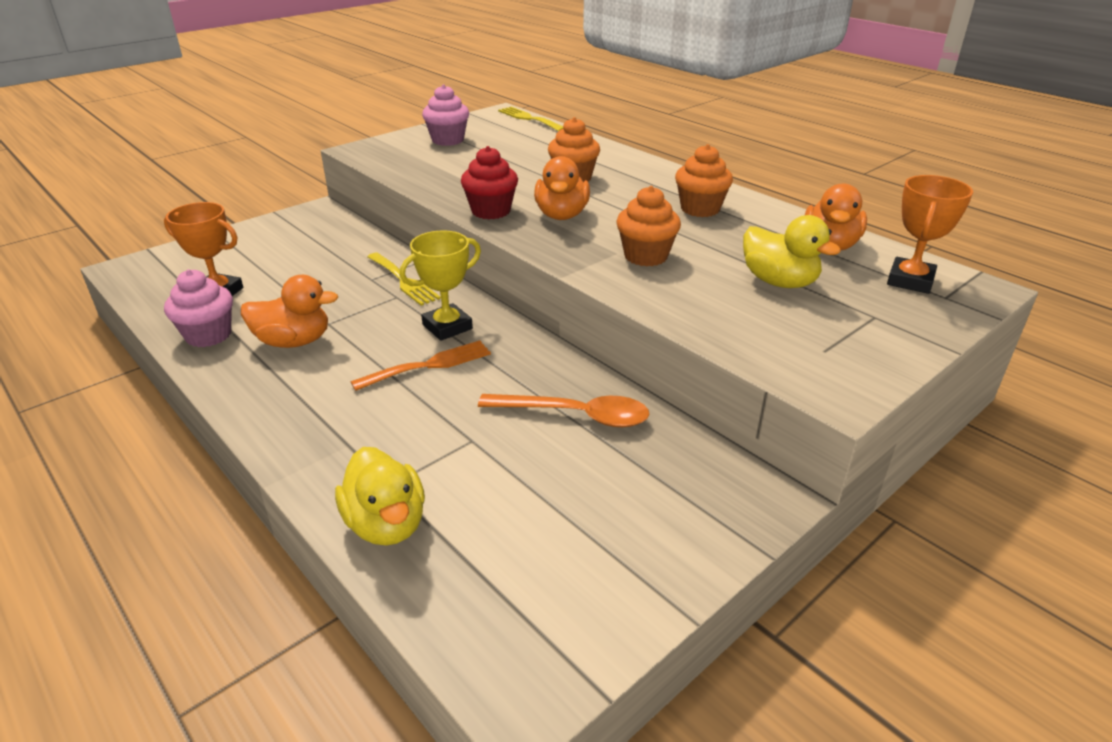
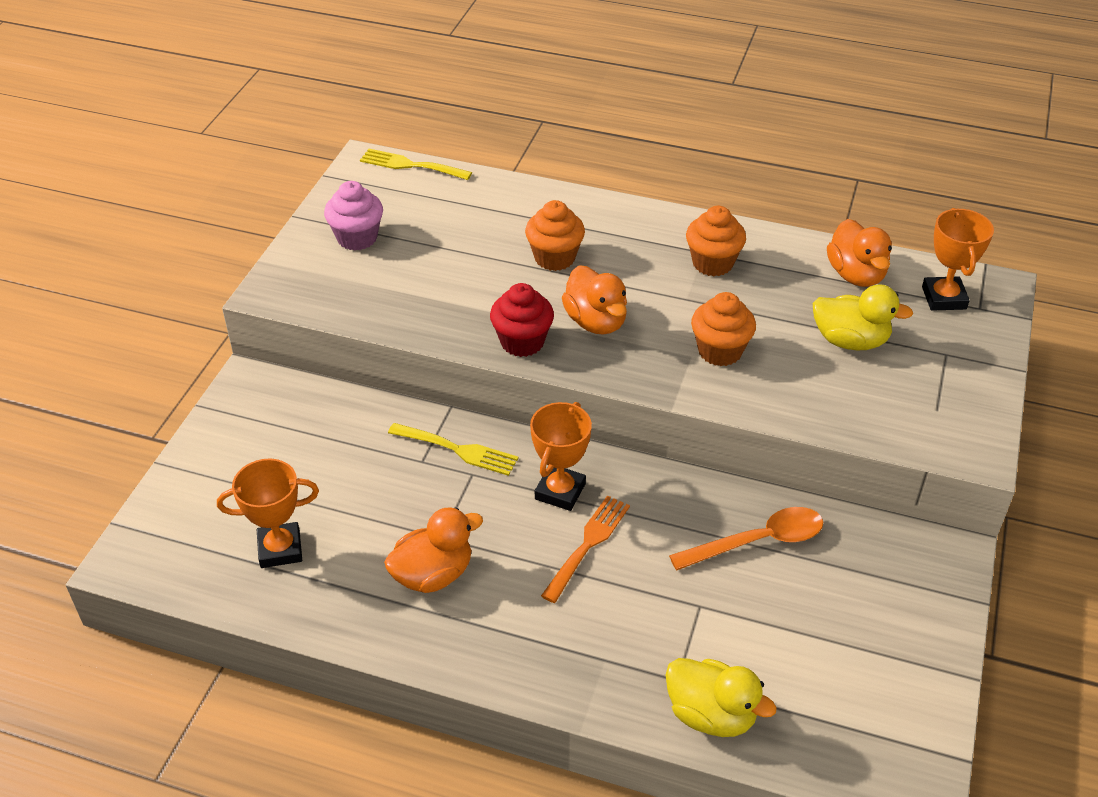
camera: 30 degrees left, 10 degrees up
pink cupcake [164,269,233,347] -> none
yellow trophy [400,230,481,341] -> orange trophy [530,402,592,511]

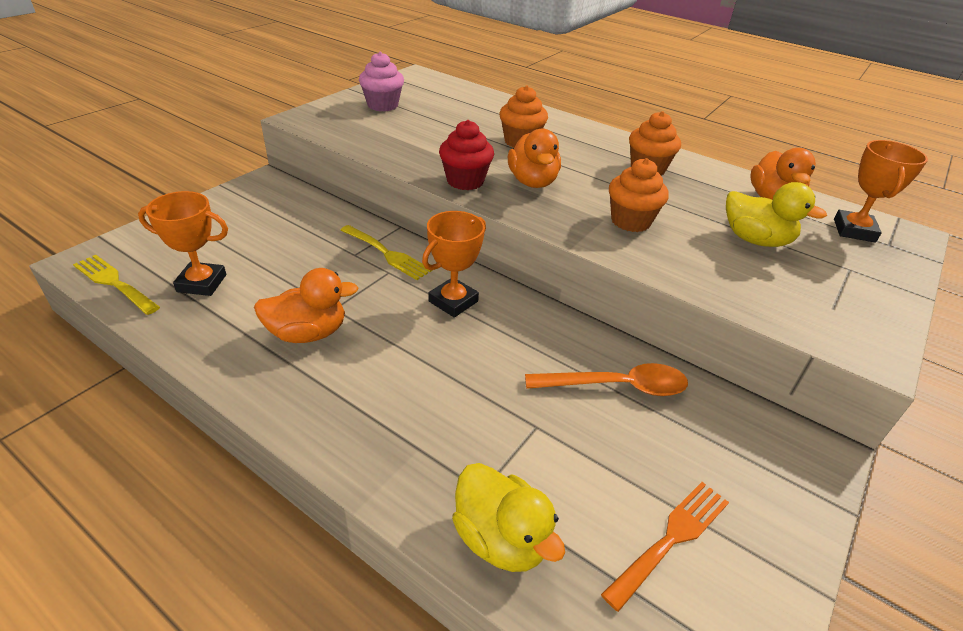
camera: 15 degrees right, 5 degrees down
yellow fork [360,149,472,180] -> yellow fork moved to [73,255,160,315]
orange fork [541,495,630,603] -> orange fork moved to [601,482,729,612]

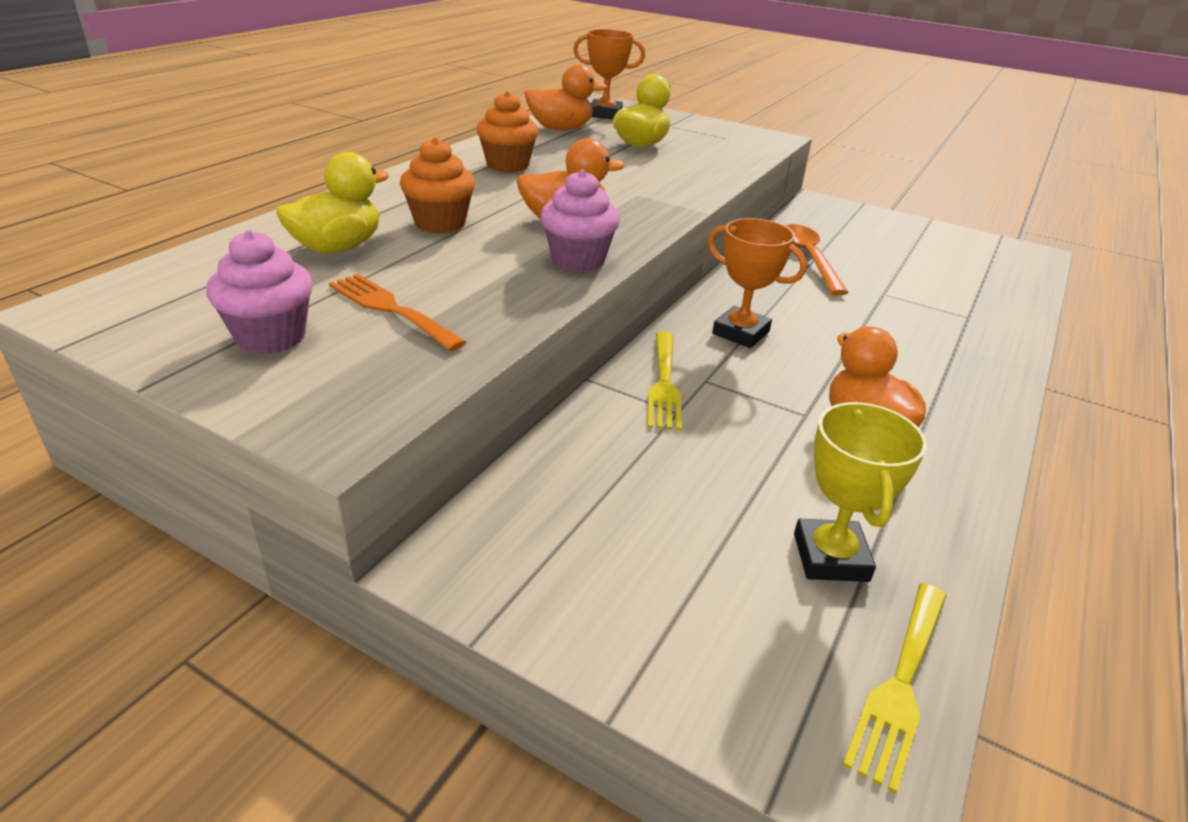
camera: 95 degrees left, 5 degrees down
orange trophy [138,191,228,296] -> yellow trophy [794,402,927,582]
yellow fork [340,225,432,280] -> yellow fork turned 150 degrees clockwise [648,331,682,431]
red cupcake [439,120,494,190] -> pink cupcake [541,170,620,272]
yellow duck [452,463,565,572] -> yellow duck moved to [276,152,389,253]
orange fork [601,482,729,612] -> orange fork moved to [329,274,466,351]
orange cupcake [609,158,669,232] -> none

